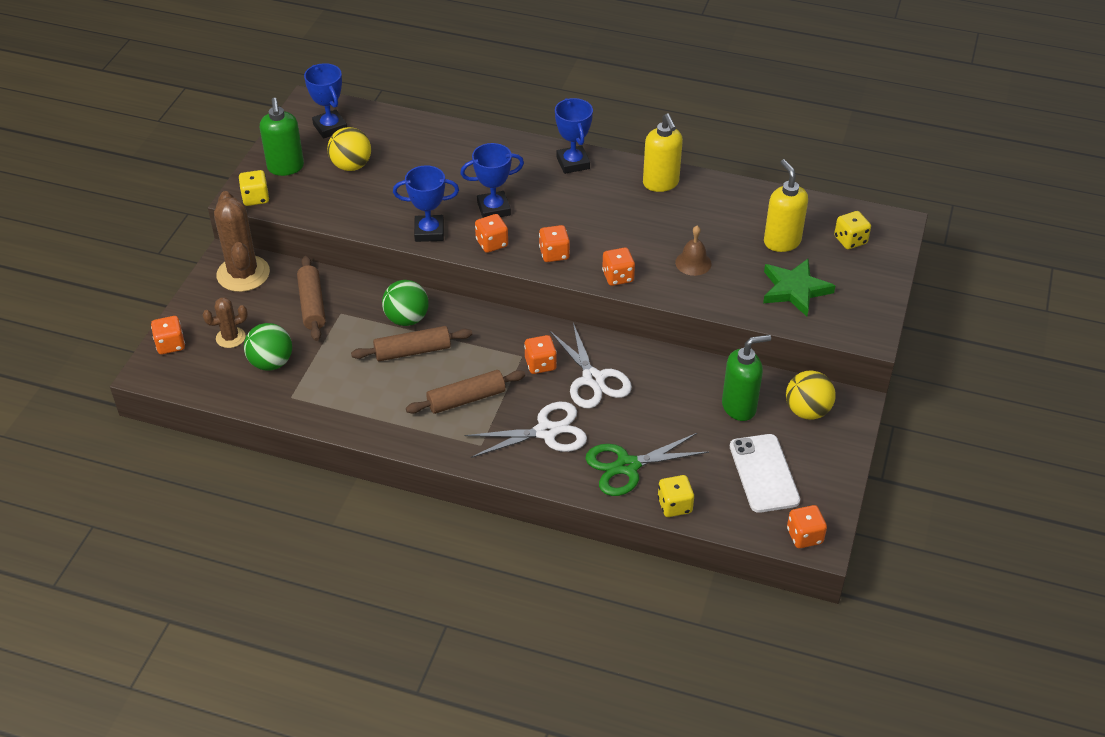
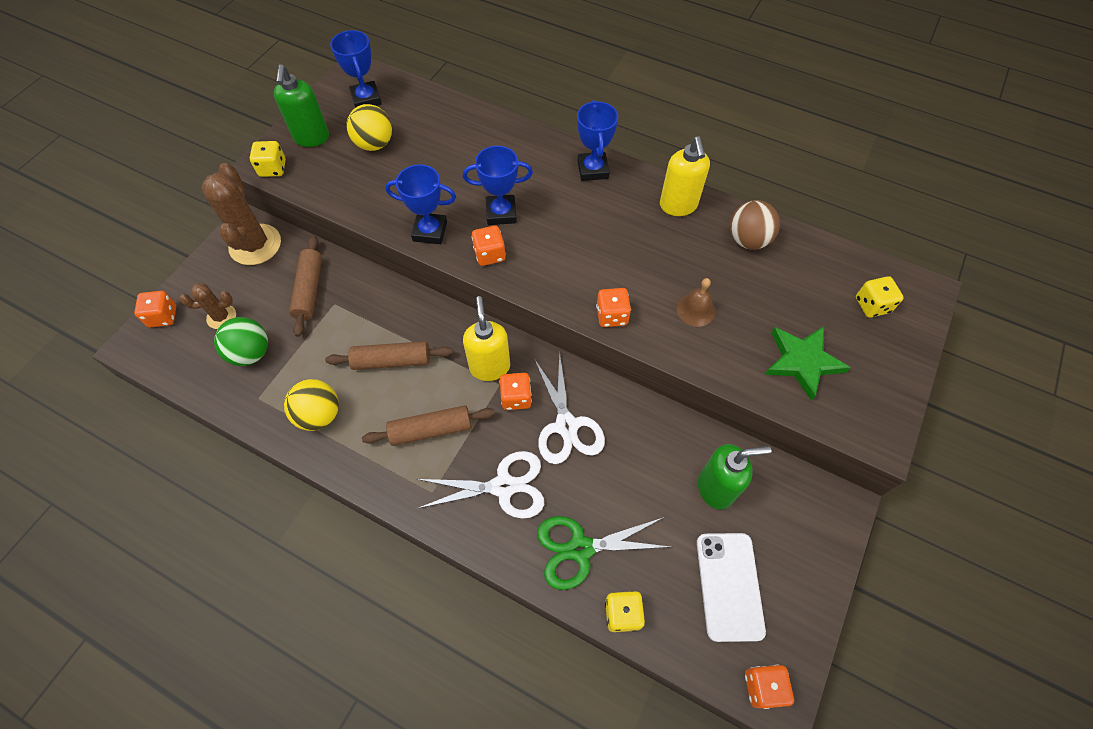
camera: 10 degrees right, 15 degrees up
green ball [382,280,429,326] -> none
orange dice [539,225,570,262] -> none
yellow soap dispenser [764,159,808,252] -> yellow soap dispenser moved to [463,296,510,381]
yellow ball [786,370,836,420] -> yellow ball moved to [284,379,339,431]
none -> brown ball [730,200,780,250]

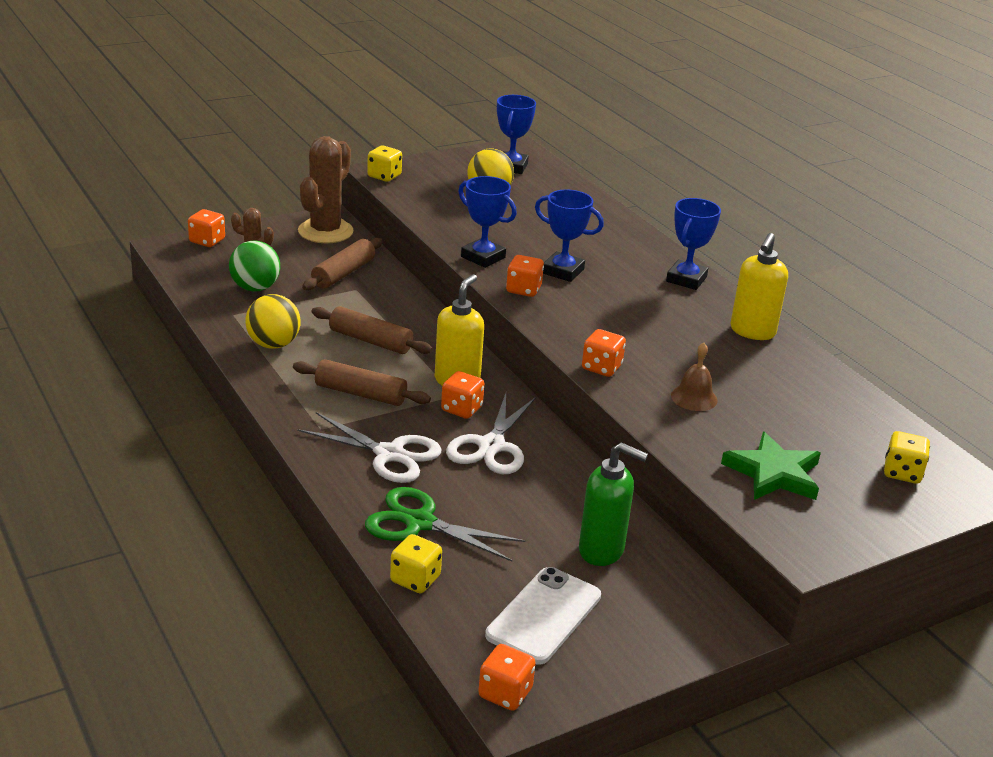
camera: 30 degrees right, 30 degrees down
green soap dispenser [274,64,329,147] -> none
brown ball [730,200,780,250] -> none

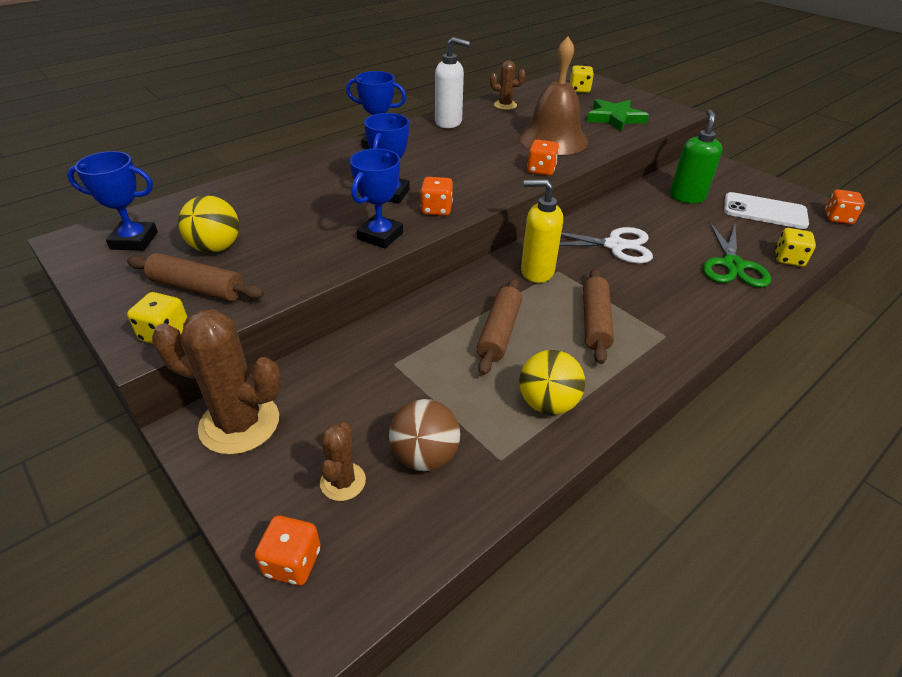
camera: 100 degrees left, 10 degrees up
green ball [229,241,280,292] -> brown ball [389,399,460,471]
white scissors [297,412,441,483] -> none
brown rolling pin [302,238,383,290] -> brown rolling pin moved to [127,253,264,301]
orange dice [441,371,484,419] -> none
brown bell [671,343,718,411] -> brown bell [519,37,588,155], size x2.14
yellow soap dispenser [730,233,788,340] -> white soap dispenser [435,37,470,128]
none -> brown cactus [490,60,526,110]

